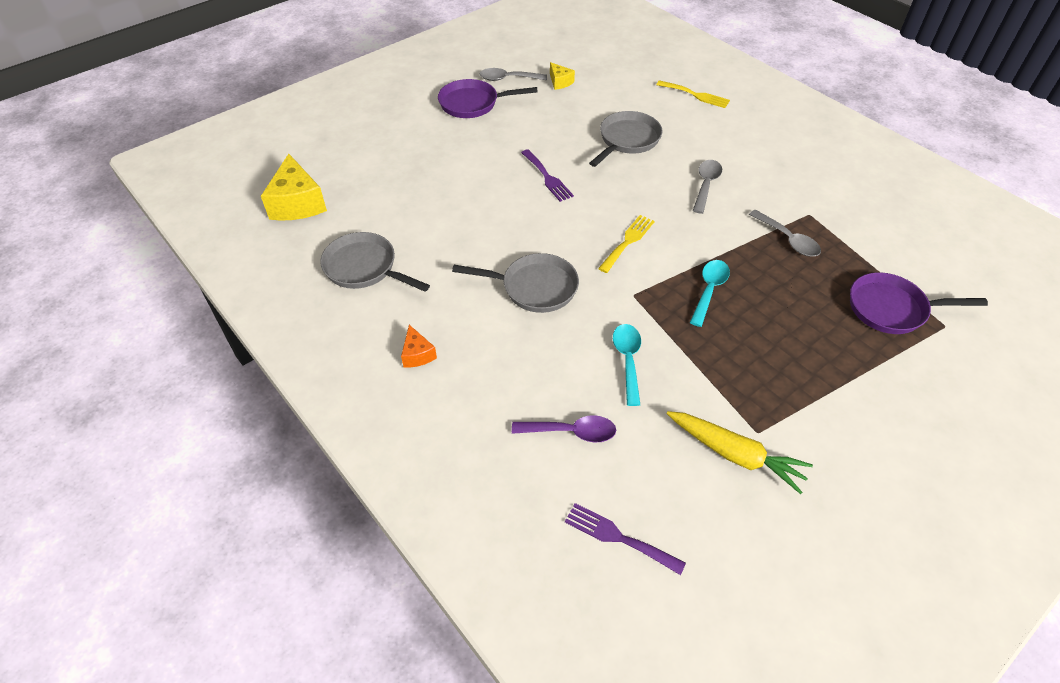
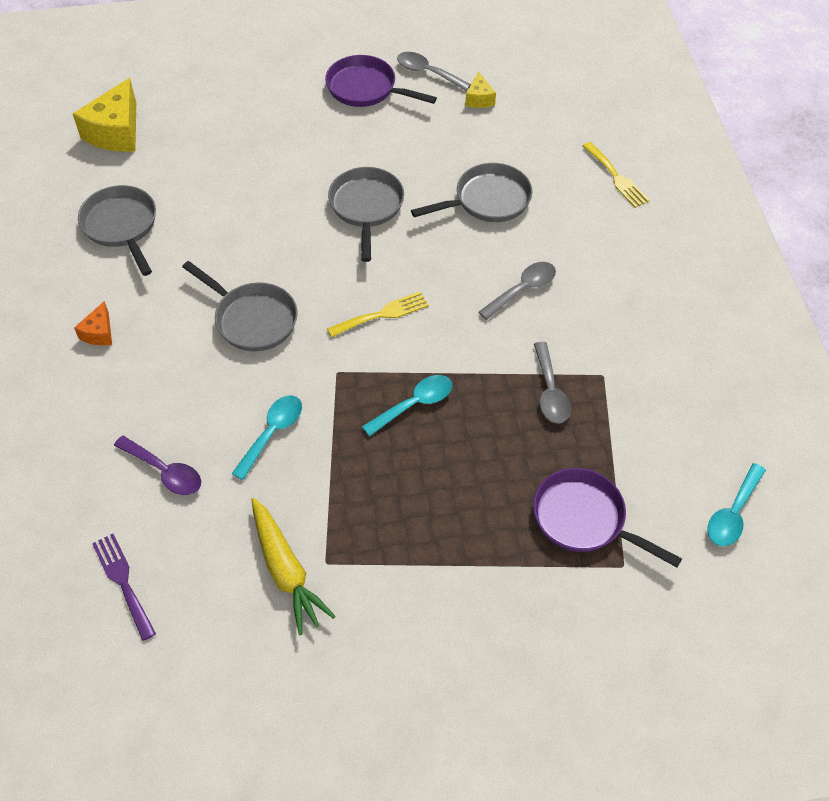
camera: 30 degrees right, 5 degrees up
purple fork [521,149,574,202] -> grey pan [328,167,404,262]
none -> turquoise spoon [707,463,766,546]

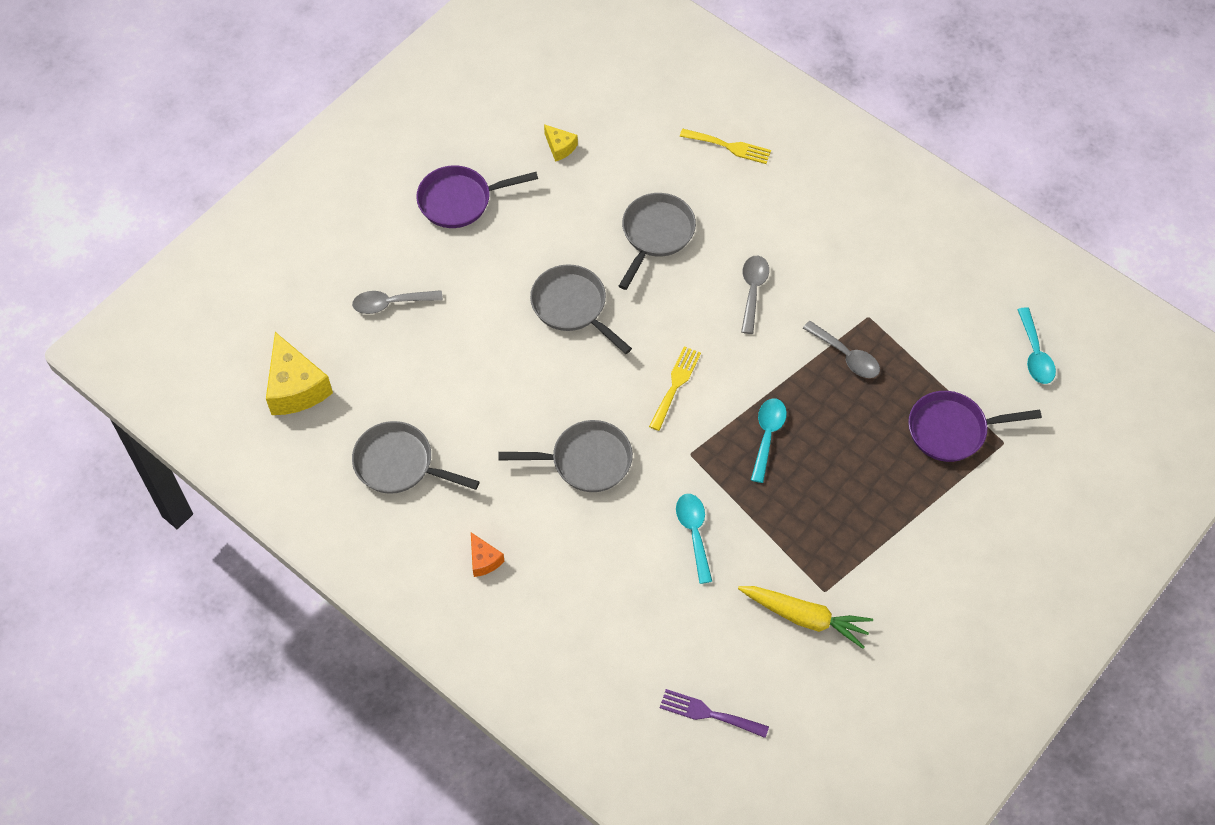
camera: 40 degrees left, 5 degrees up
purple spoon [114,436,201,495] -> none
grey spoon [397,52,471,91] -> grey spoon moved to [352,290,443,314]

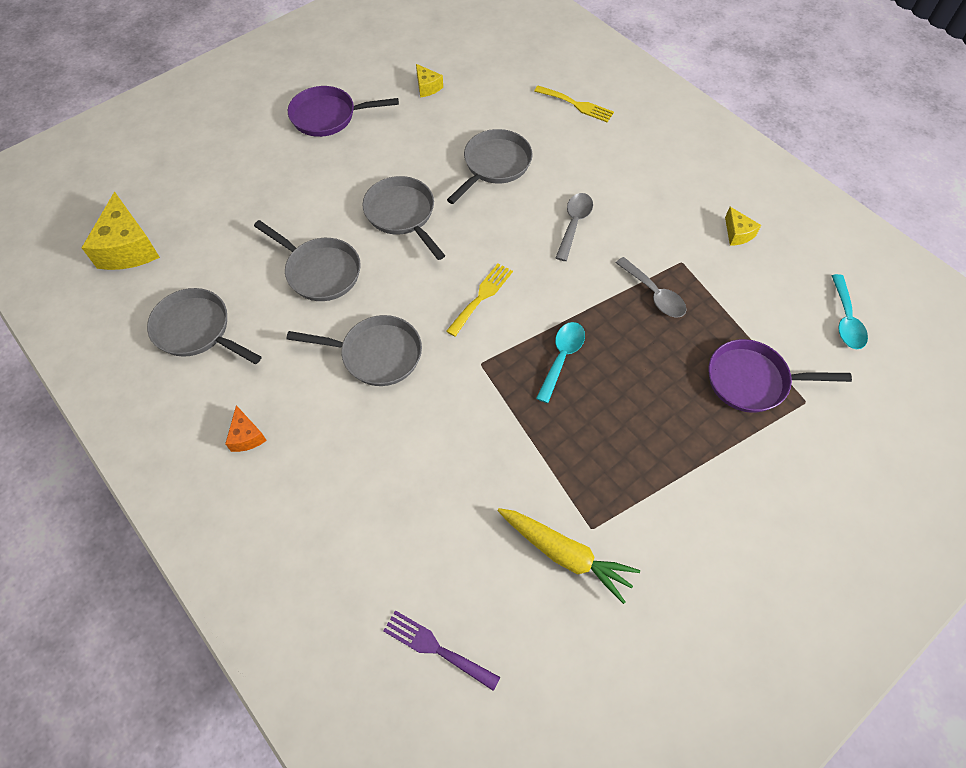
camera: 10 degrees right, 0 degrees up
grey spoon [352,290,443,314] -> none
turquoise spoon [676,494,712,584] -> none
none -> grey pan [254,220,361,301]
none -> yellow cheese [725,207,761,246]

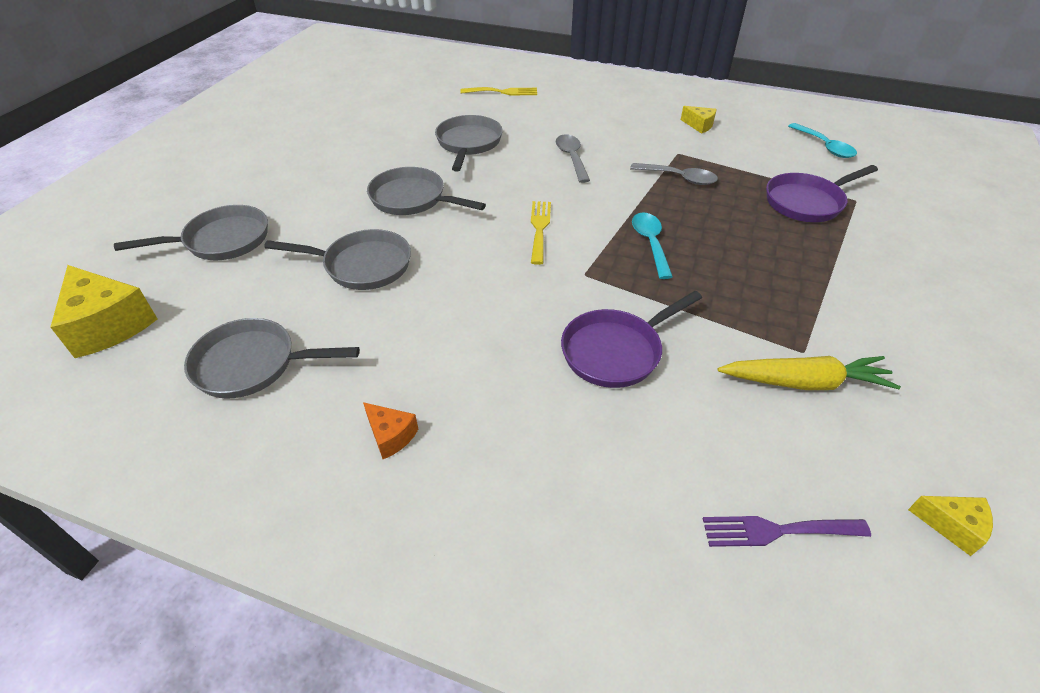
camera: 30 degrees left, 15 degrees down
grey pan [286,315,422,386] -> grey pan moved to [114,205,268,260]
purple pan [288,86,399,137] -> purple pan moved to [561,291,702,388]
yellow cheese [416,64,443,97] -> yellow cheese moved to [908,496,993,556]

